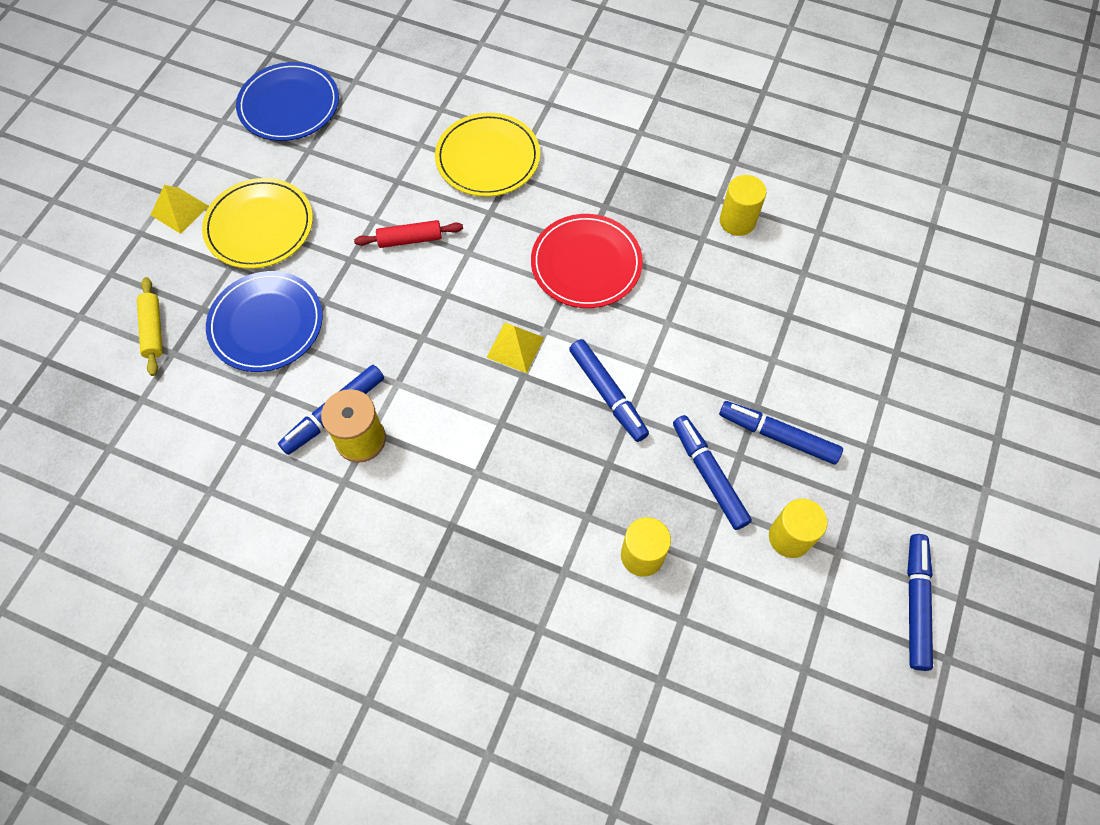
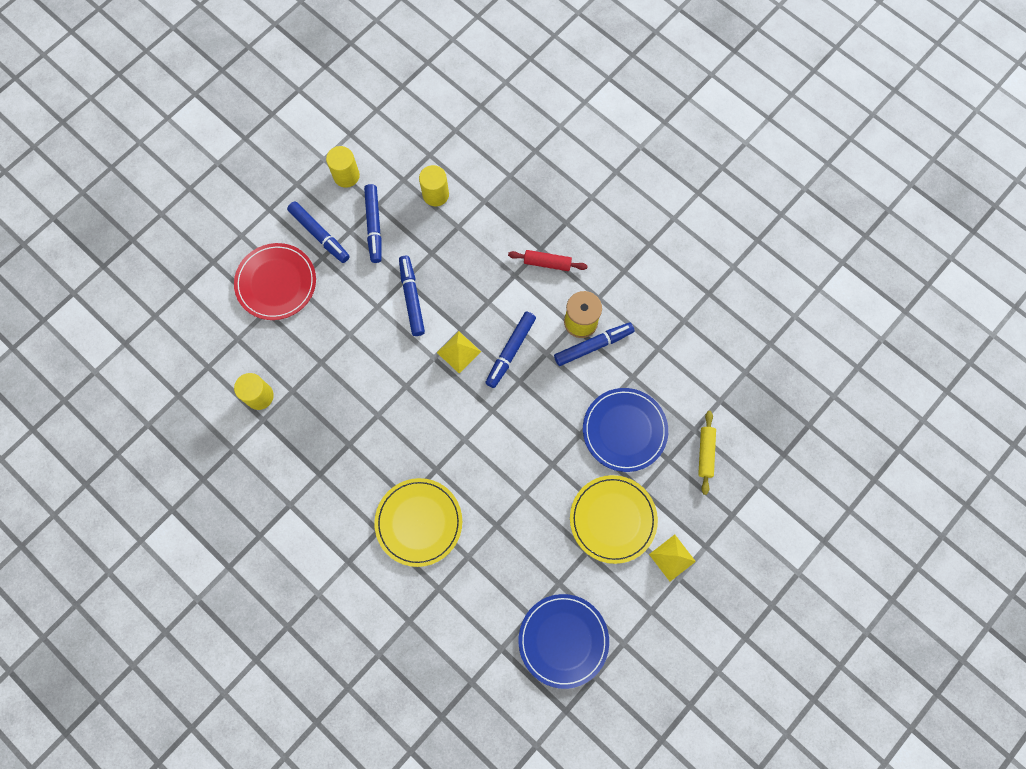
camera: 160 degrees left, 10 degrees up
red rolling pin [354,220,463,248] -> red rolling pin moved to [508,250,588,271]
red plate [531,214,643,308] -> red plate moved to [234,243,316,320]
blue marker [907,534,933,671] -> blue marker moved to [486,312,536,388]

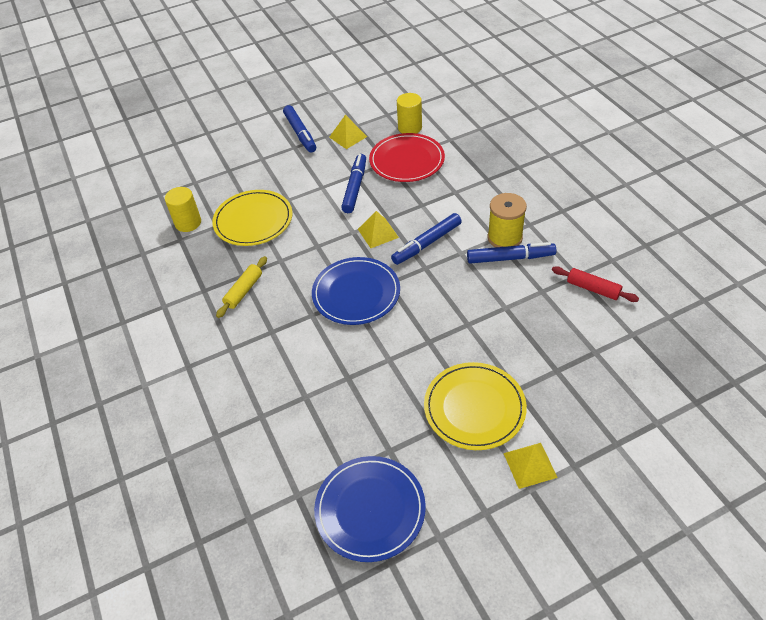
camera: 25 degrees right, 25 degrees down
red plate [234,243,316,320] -> red plate moved to [369,133,445,182]
yellow cylinder [326,146,360,188] -> none
blue marker [364,184,382,263] -> yellow pyramid [329,115,367,149]
yellow plate [374,478,462,567] -> yellow plate moved to [212,190,293,246]
red rolling pin [508,250,588,271] -> red rolling pin moved to [552,266,639,302]
blue plate [583,388,668,472] -> blue plate moved to [312,257,400,325]
yellow rolling pin [698,411,716,495] -> yellow rolling pin moved to [216,256,267,318]

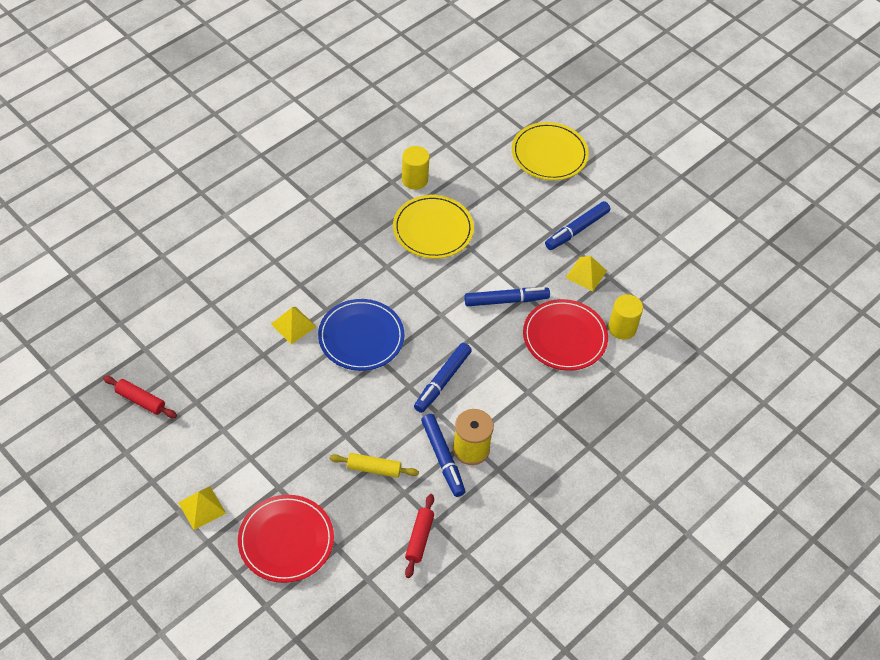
camera: 65 degrees right, 5 degrees up
yellow rolling pin [216,256,267,318] -> yellow rolling pin moved to [329,453,419,478]
blue plate [314,456,426,562] -> red rolling pin [103,376,177,418]
yellow pyramid [358,211,399,248] -> yellow pyramid moved to [271,307,316,344]
blue marker [391,213,462,265] -> blue marker turned 90 degrees counterclockwise [414,343,472,413]
yellow plate [424,362,527,450] -> yellow plate moved to [512,122,589,180]
none -> red plate [238,495,334,583]

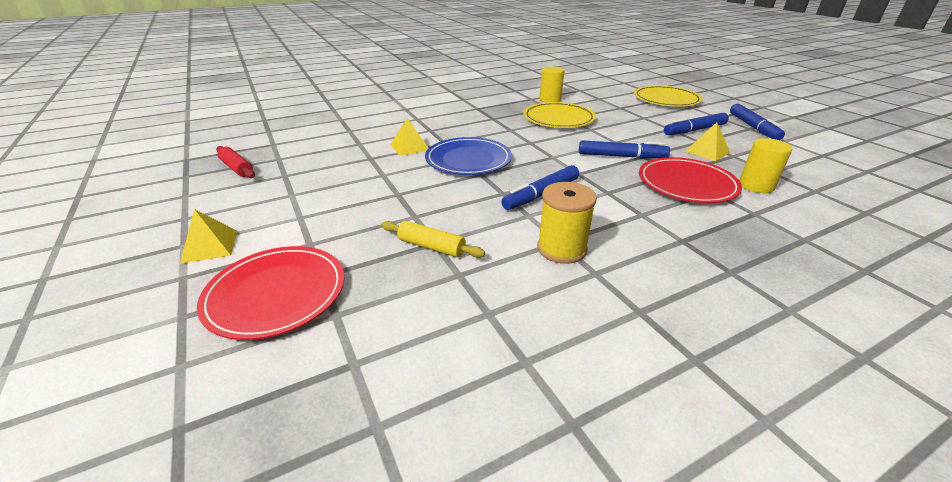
camera: 20 degrees right, 20 degrees down
red rolling pin [405,494,434,578] -> none
blue marker [421,414,465,497] -> blue marker moved to [730,104,785,140]

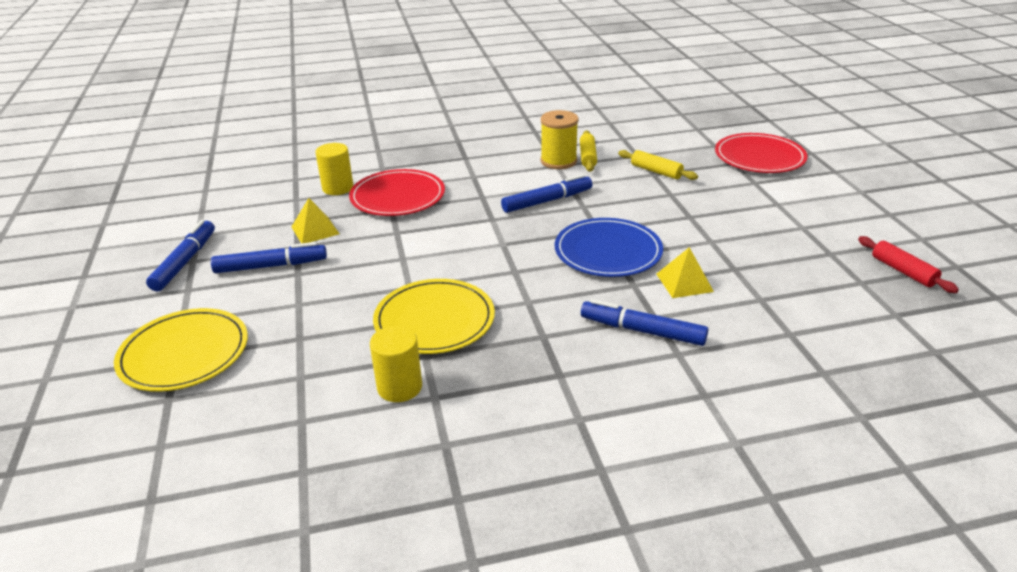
camera: 165 degrees left, 0 degrees up
yellow pyramid [180,209,237,264] -> none
blue marker [579,140,670,159] -> blue marker moved to [581,299,708,346]
none -> yellow rolling pin [580,130,597,172]

